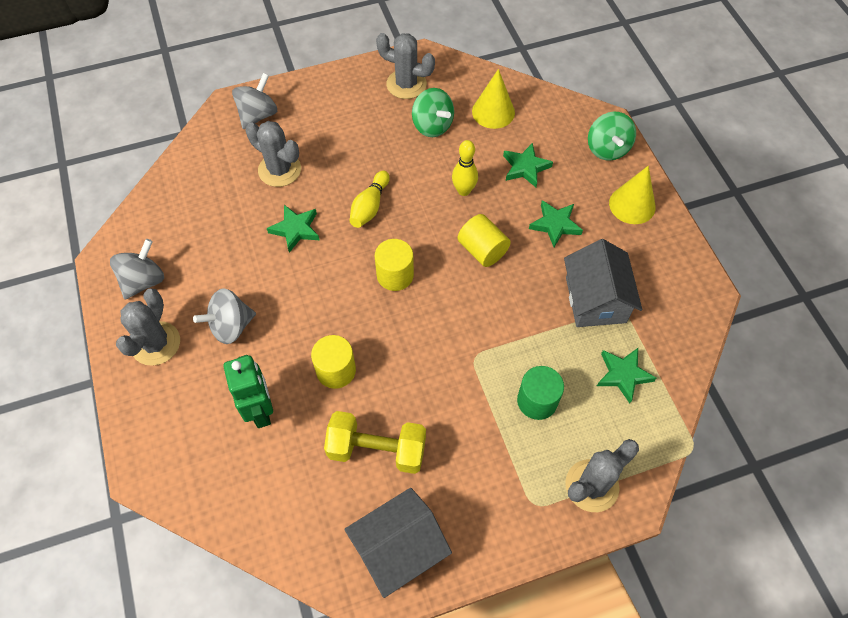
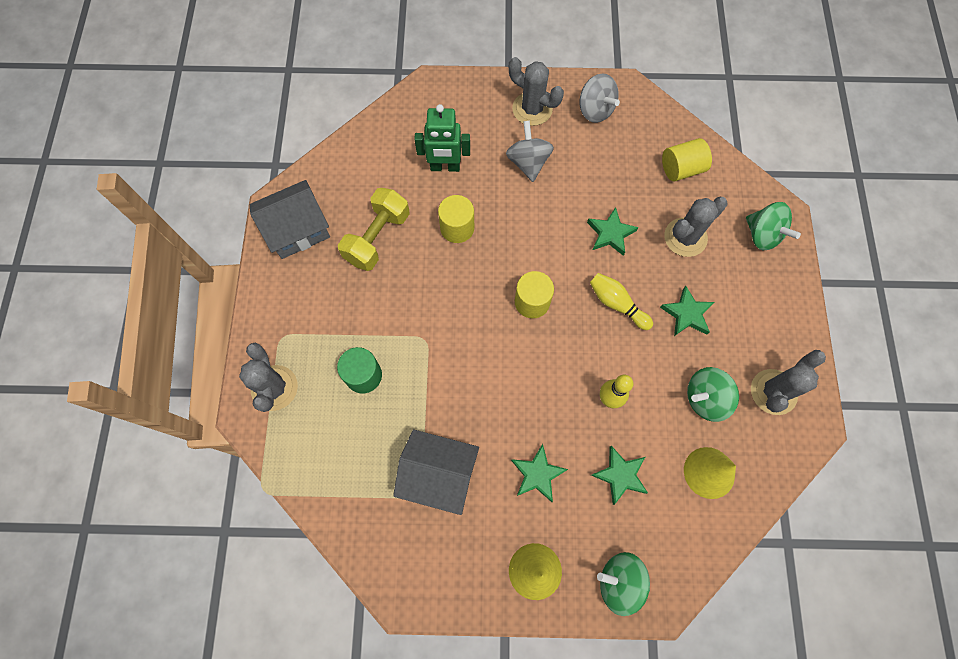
camera: 110 degrees right, 10 degrees up
grey spinning top [232,73,277,129] -> green spinning top [746,202,801,250]
grey house [344,488,452,598] -> grey house turned 75 degrees clockwise [250,180,330,259]
yellow cylinder [457,214,511,267] -> yellow cylinder moved to [662,138,712,182]
green star [597,348,656,404] -> green star moved to [660,286,715,336]

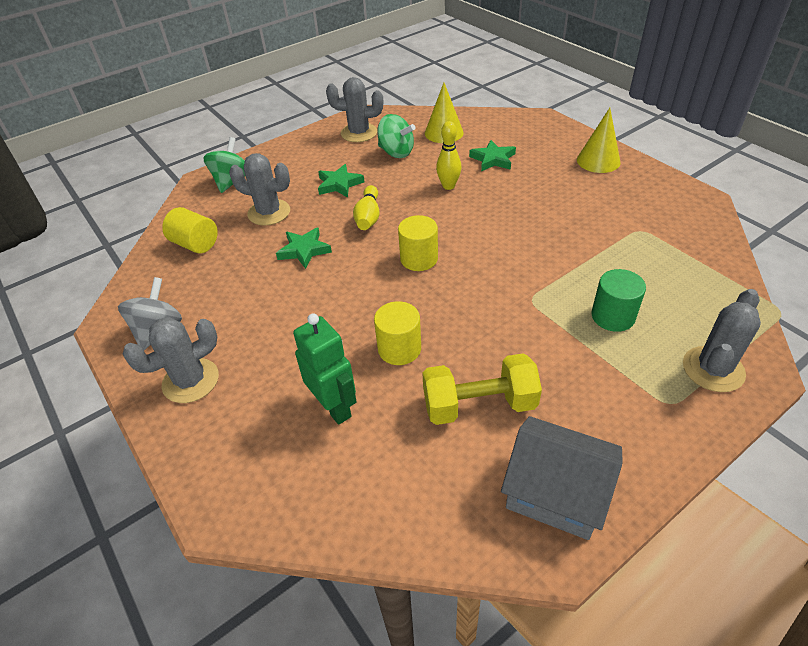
camera: 125 degrees left, 25 degrees down
grey house [393,429,479,515] -> none
grey spinning top [506,121,554,182] -> none
grey cactus [509,57,564,126] -> grey cactus turned 60 degrees clockwise [123,317,219,403]
green star [511,444,568,502] -> none
green spinning top [597,552,650,616] -> none

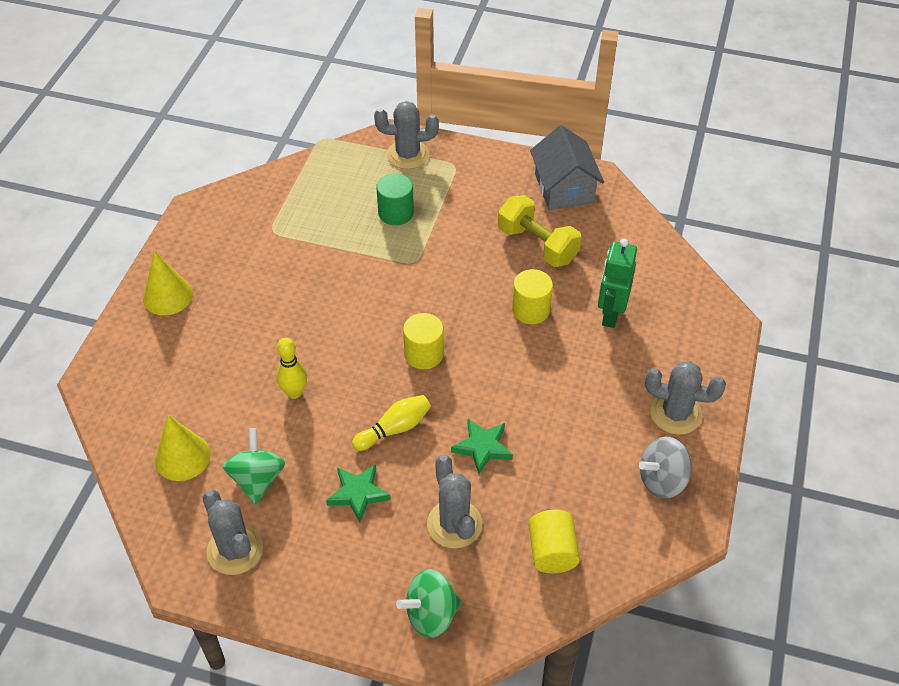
camera: 130 degrees left, 5 degrees up
green star [469,140,516,171] -> none

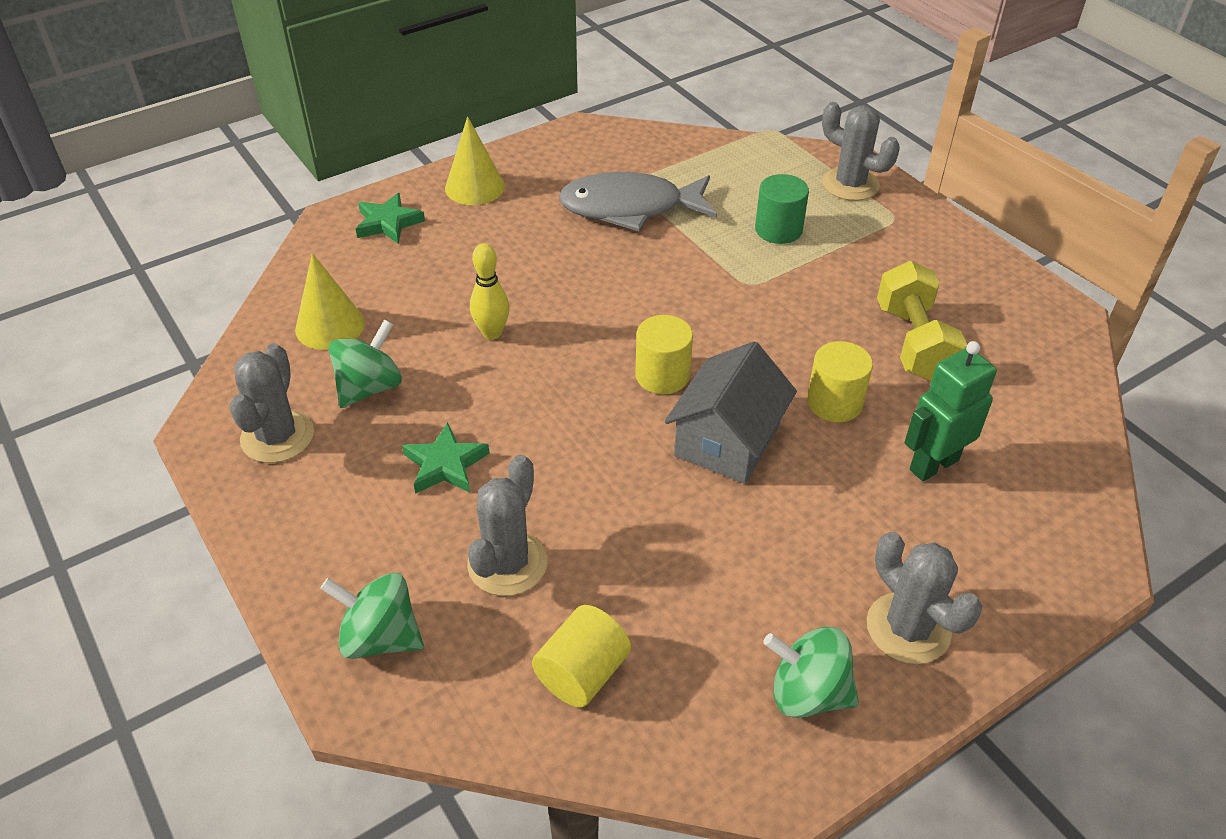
camera: 40 degrees right, 5 degrees down
yellow bowling pin [352,395,431,451] -> none
green star [451,419,513,474] -> green star moved to [356,193,425,244]
grey house [530,125,604,210] -> grey house moved to [665,341,797,484]
grey spinning top [639,437,692,499] -> green spinning top [763,627,859,718]
none -> grey fish [559,172,717,231]

